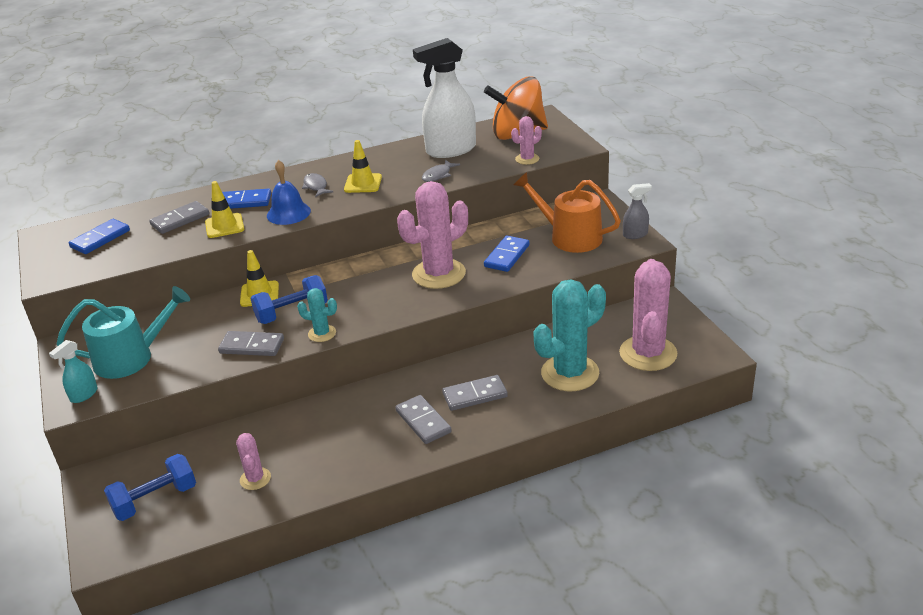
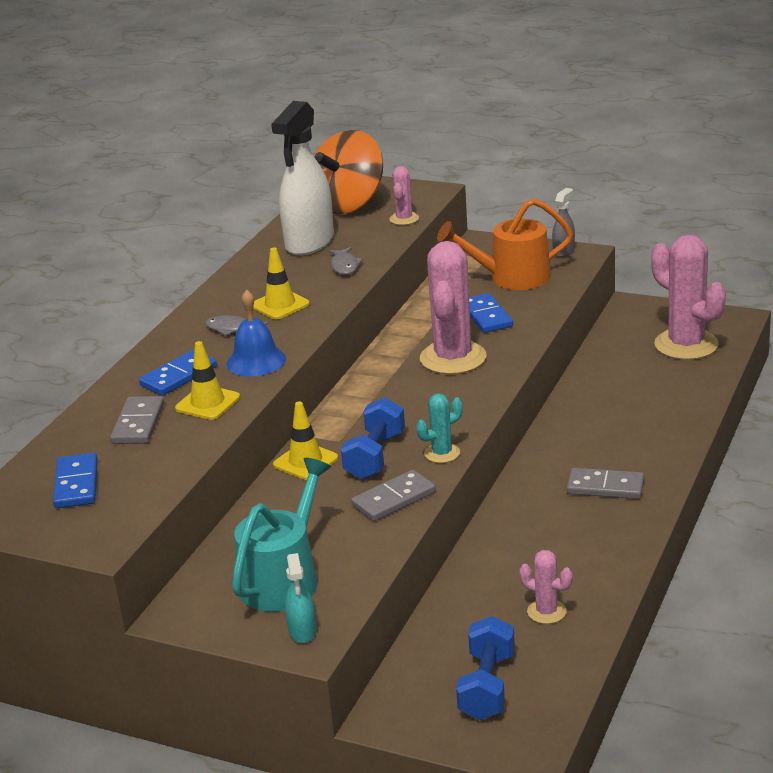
camera: 45 degrees left, 5 degrees down
grey domino [442,375,508,411] -> none
turquoise cactus [533,279,606,391] -> none

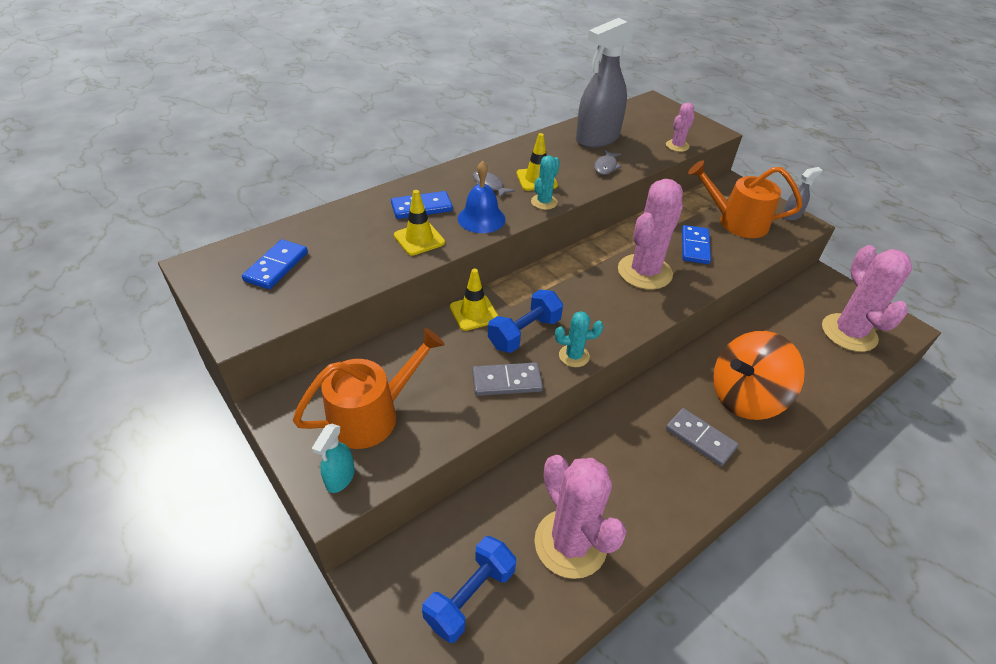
camera: 25 degrees right, 15 degrees up
grey domino [110,396,164,444] -> none
turquoise watering can [232,458,331,612] -> orange watering can [293,328,445,449]
white spray bottle [271,101,334,256] -> grey spray bottle [576,18,633,148]
orange spinning top [314,130,383,214] -> orange spinning top moved to [713,331,805,420]
pink cactus [519,550,573,624] -> pink cactus [535,455,627,579], size x2.05
none -> turquoise cactus [531,155,560,210]

